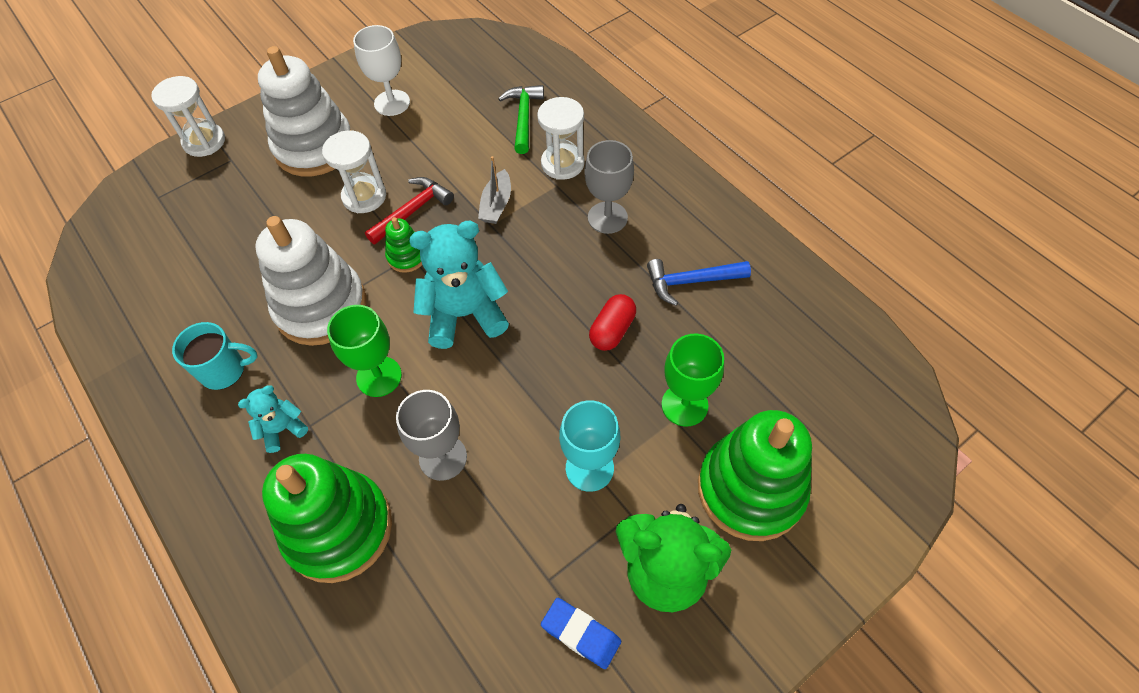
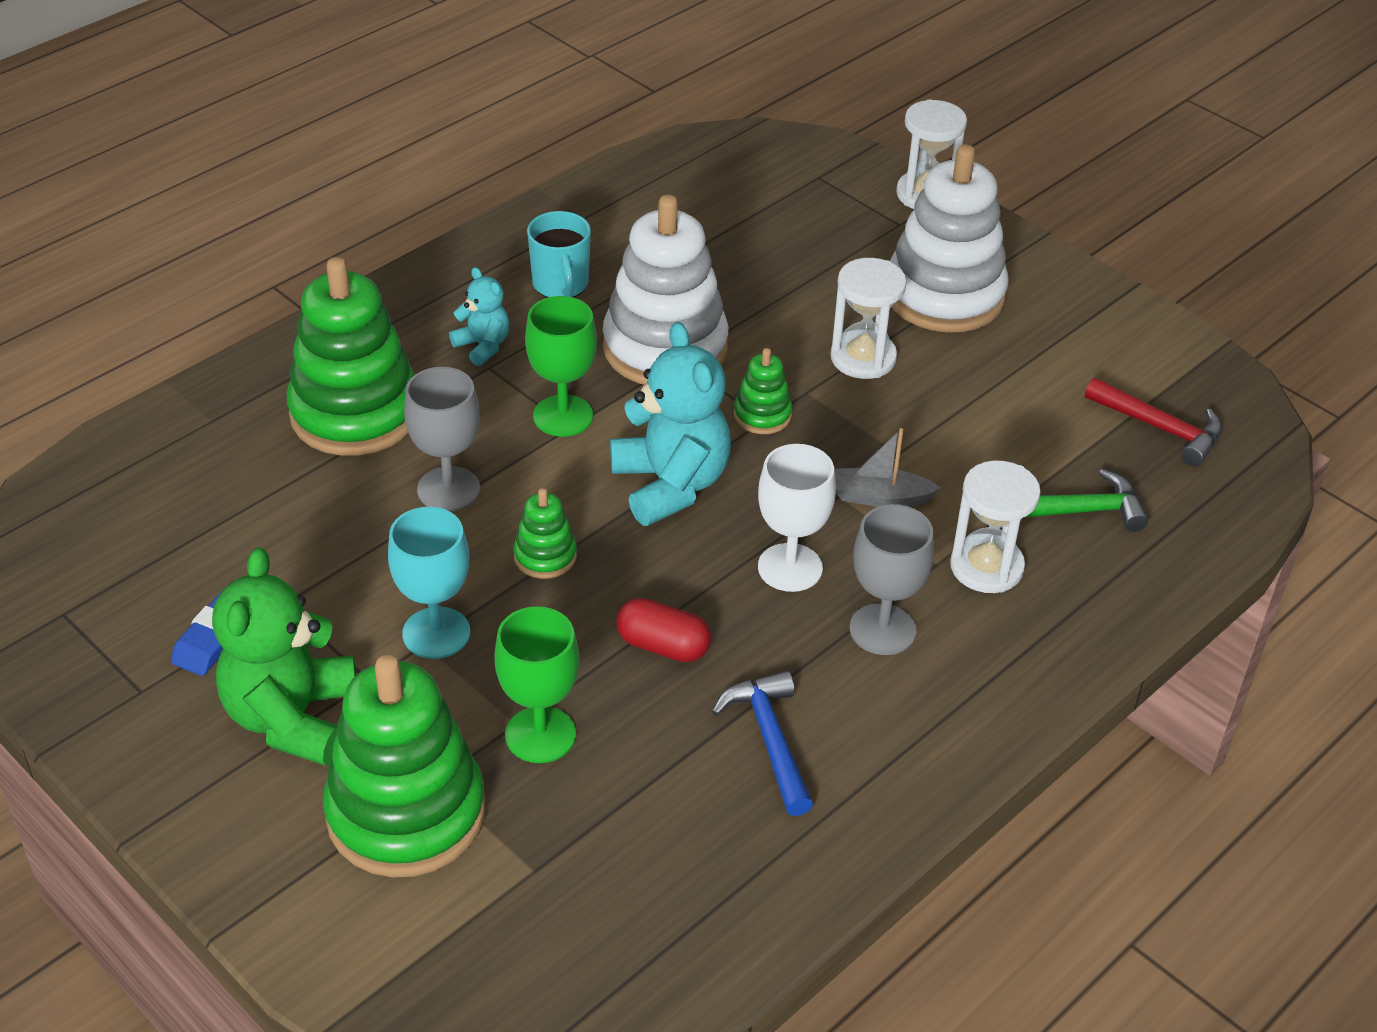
camera: 80 degrees right, 15 degrees down
white goblet [353,25,410,116] -> white goblet moved to [758,444,836,592]
red hammer [365,177,454,244] -> red hammer moved to [1085,378,1222,466]
none -> green stacking toy [513,488,577,579]

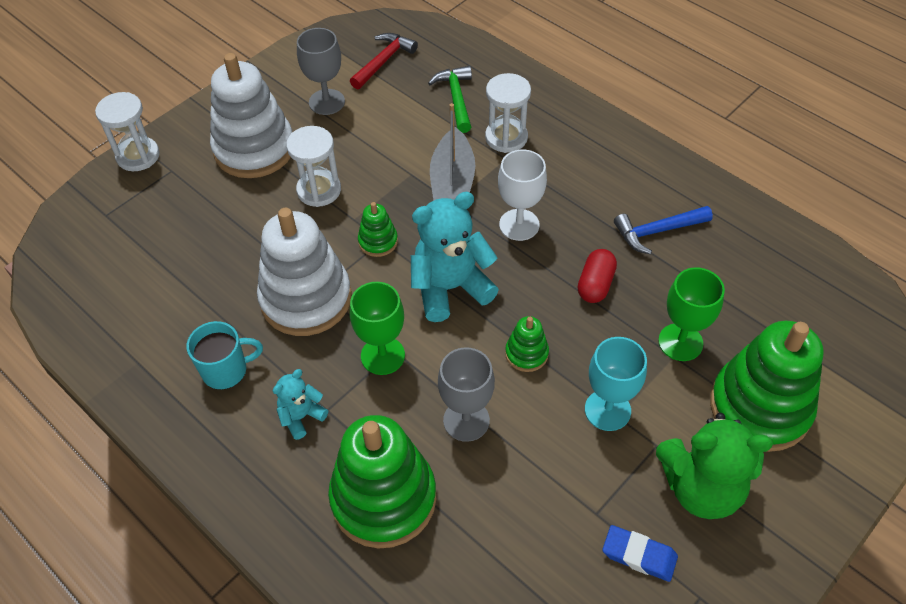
camera: 90 degrees left, 10 degrees up
grey boat [834,428,941,507] -> grey boat [430,103,475,201], size x1.62
grey goblet [850,504,934,655] -> grey goblet moved to [297,28,345,115]

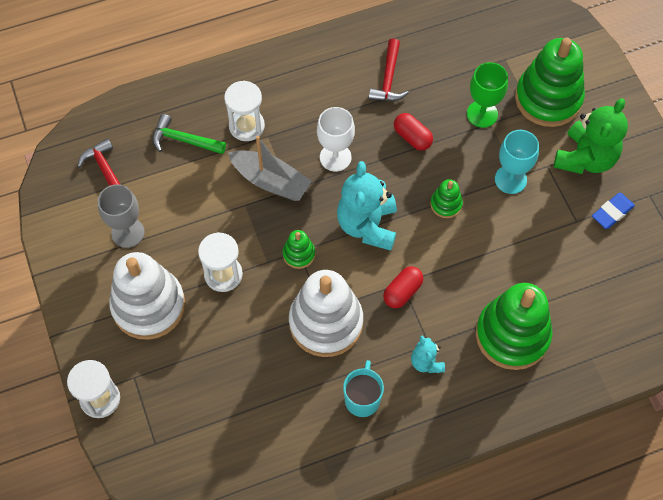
camera: 65 degrees left, 10 degrees up
green goblet [350,282,405,375] -> red capsule [383,266,423,308]
grey goblet [438,347,495,442] -> none
blue hammer [614,206,713,254] -> red hammer [369,38,409,101]

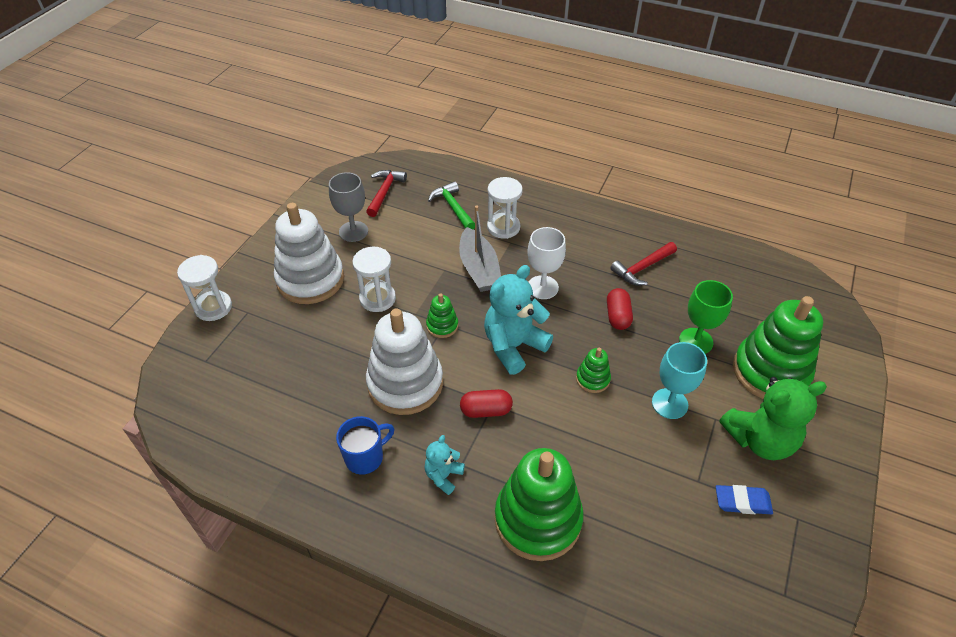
camera: 45 degrees right, 15 degrees down
turquoise mug [343,360,384,417] -> blue mug [336,416,394,475]

